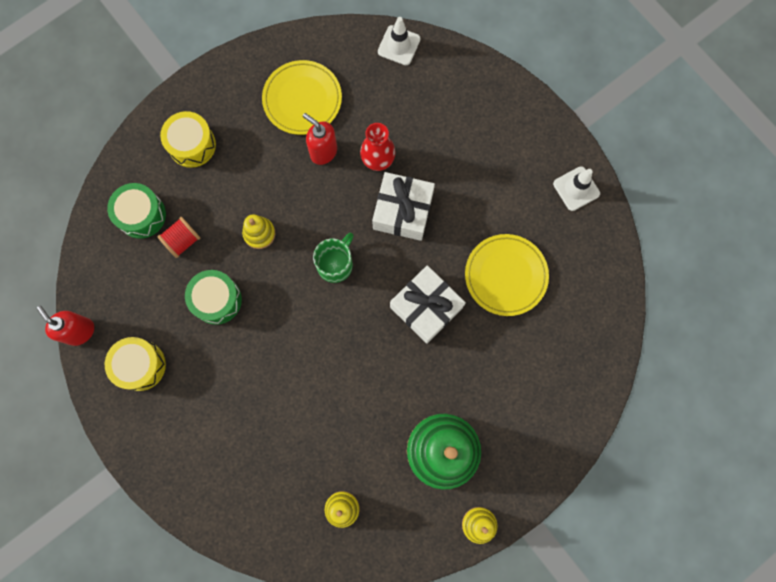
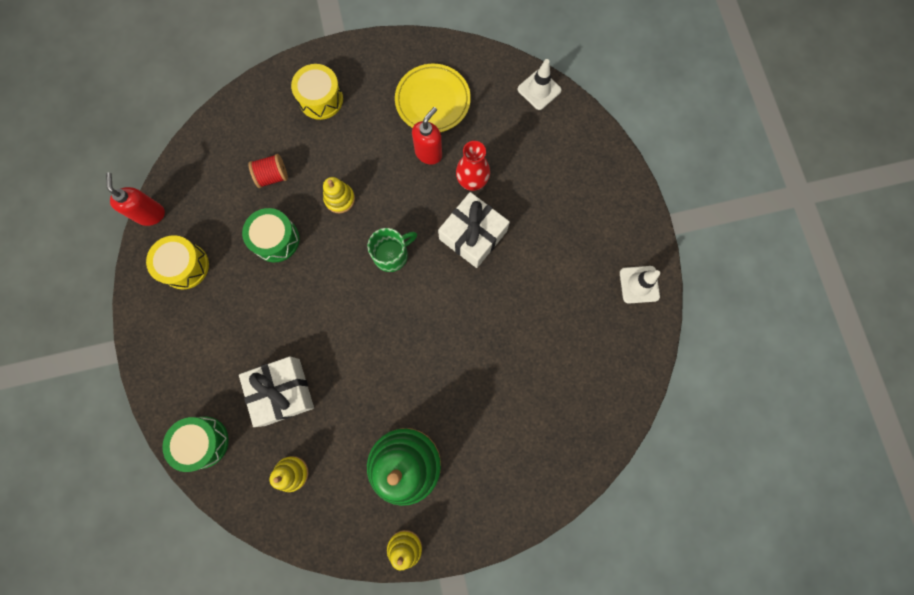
camera: 25 degrees right, 0 degrees up
green drum [107,183,166,239] -> green drum moved to [162,417,229,472]
red soap dispenser [303,113,337,165] -> red soap dispenser turned 60 degrees clockwise [412,107,442,165]
white gift [390,266,466,344] -> white gift moved to [239,356,314,427]
yellow plate [465,234,549,316] -> none

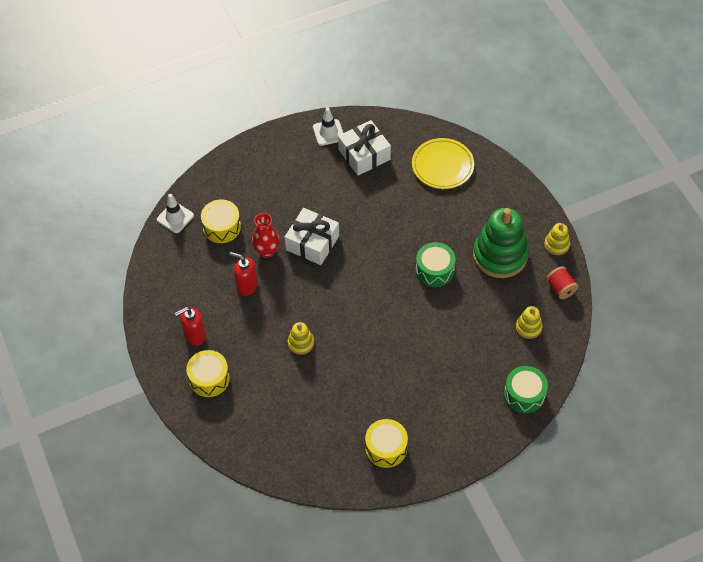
camera: 100 degrees left, 20 degrees down
red soap dispenser [106,173,165,226] -> red soap dispenser moved to [175,307,206,346]
white gift [239,356,314,427] -> white gift moved to [338,120,391,176]
green drum [242,208,300,262] -> green drum moved to [416,242,456,287]
red spool [249,154,288,188] -> red spool moved to [546,266,578,299]
green mug [367,228,417,272] -> none
yellow plate [395,64,471,132] -> yellow plate moved to [412,138,474,189]
none -> yellow drum [201,199,241,243]

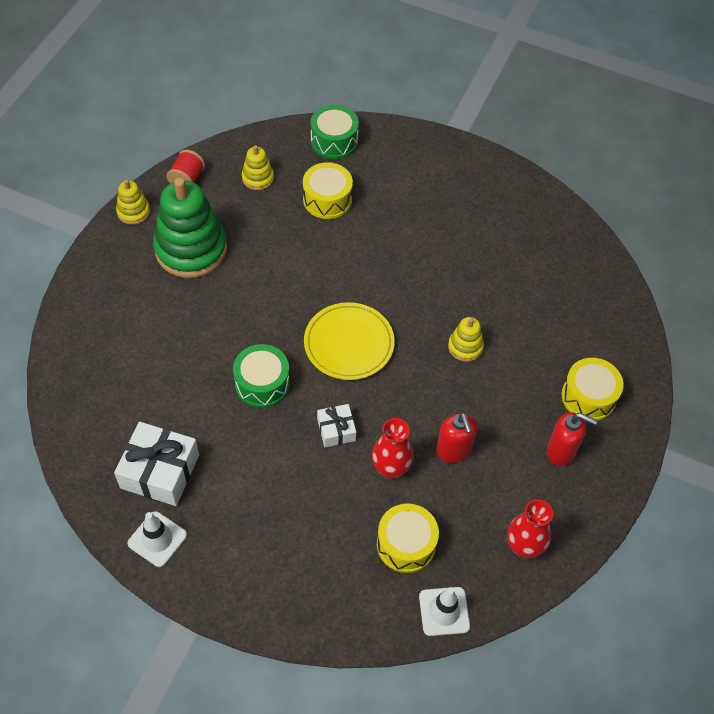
camera: 135 degrees left, 0 degrees up
white gift [284,208,339,265] -> white gift [317,404,356,447], size x0.55
yellow drum [365,419,408,468] -> yellow drum moved to [303,162,353,219]
yellow plate [412,138,474,189] -> yellow plate moved to [304,302,395,380]
green drum [416,242,456,287] -> green drum moved to [233,344,290,408]
none -> red vase [507,499,553,558]

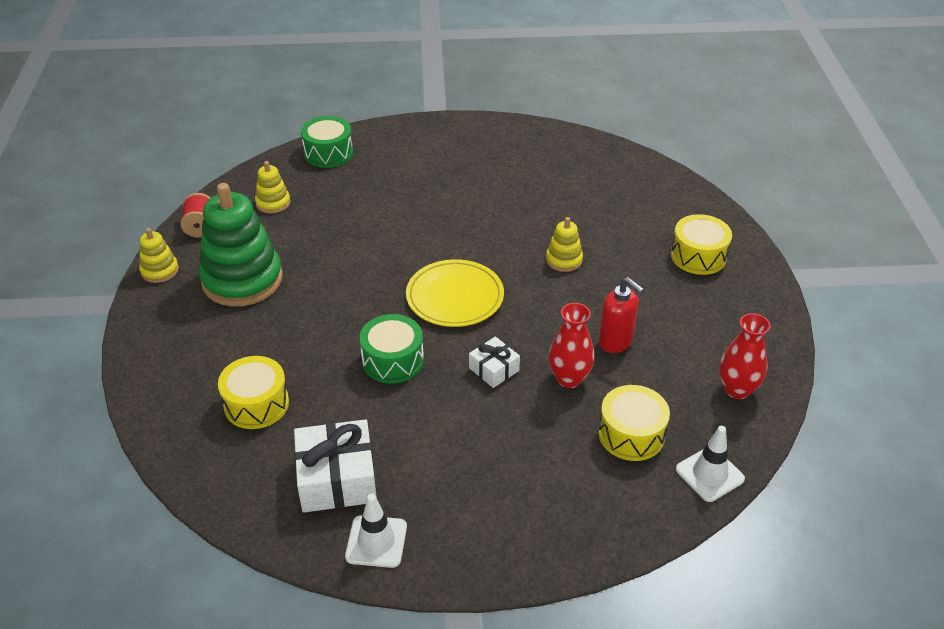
camera: 25 degrees left, 15 degrees down
yellow drum [303,162,353,219] -> yellow drum moved to [218,356,289,429]
red soap dispenser [547,412,598,466] -> none

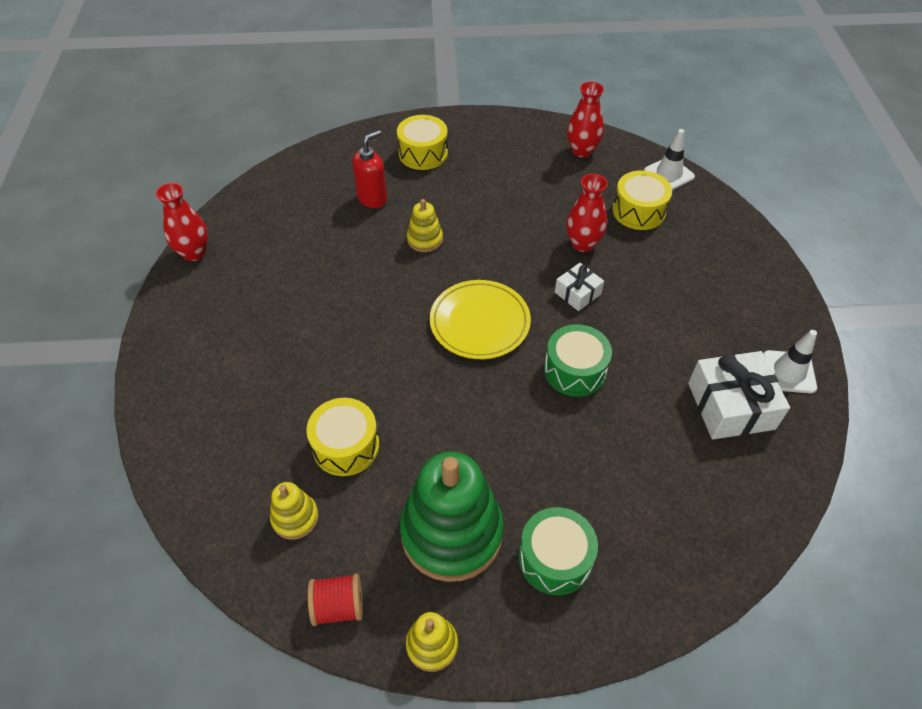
camera: 90 degrees left, 10 degrees up
yellow drum [218,356,289,429] -> yellow drum moved to [306,398,379,476]
green drum [301,116,353,168] -> green drum moved to [519,507,598,595]
red soap dispenser [599,277,644,353] -> red soap dispenser moved to [352,130,387,208]
none -> red vase [156,183,208,261]

